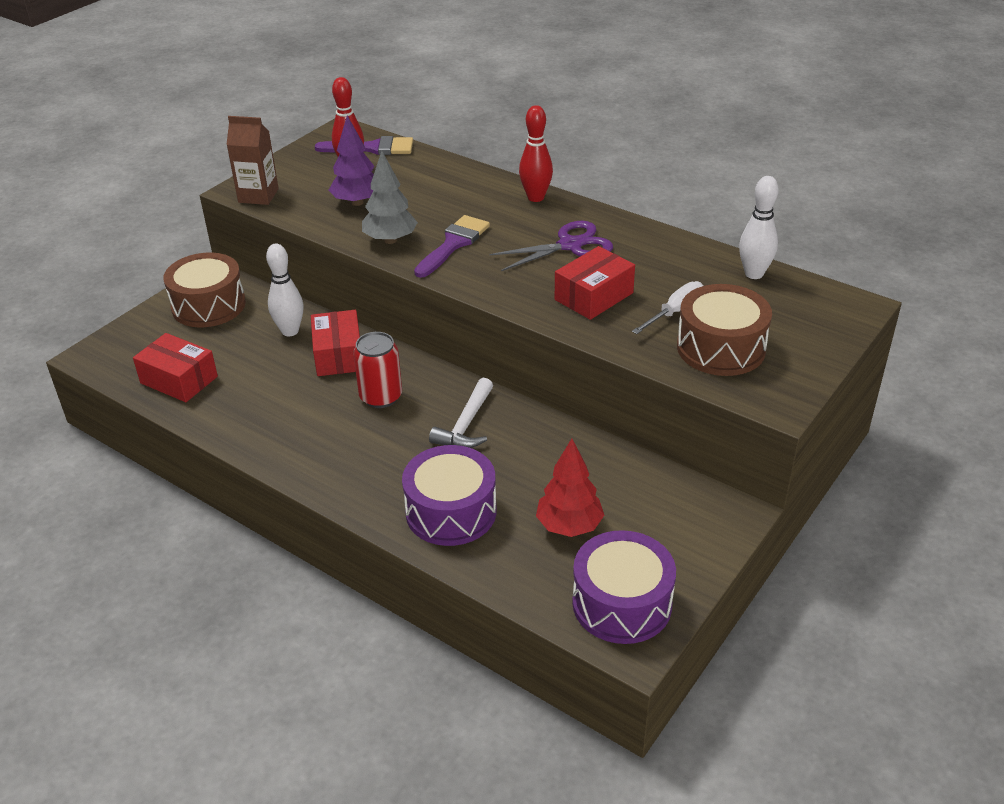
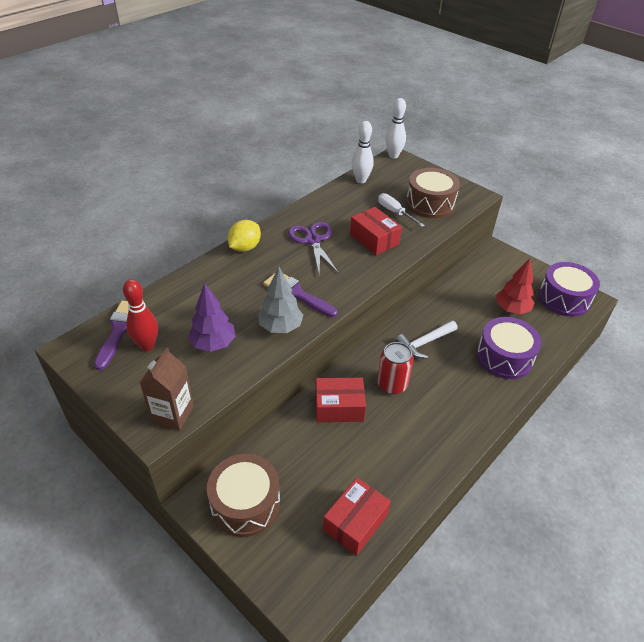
camera: 85 degrees left, 5 degrees up
white bowling pin [266,244,303,336] -> white bowling pin moved to [385,98,406,158]
white hammer [429,378,493,448] -> white hammer turned 120 degrees clockwise [396,321,458,359]
red bowling pin [519,105,553,202] -> yellow lemon [228,220,261,252]

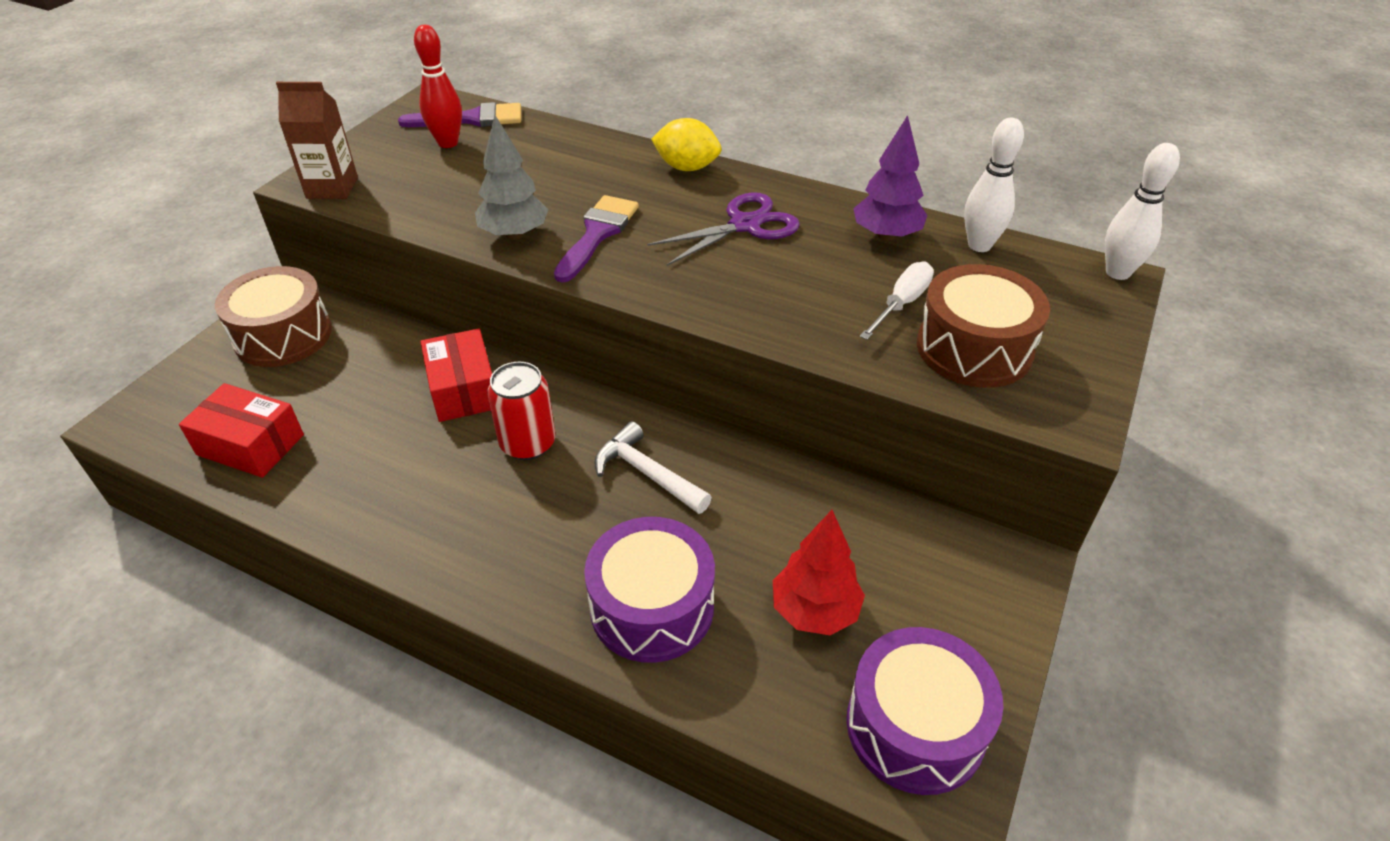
camera: 75 degrees right, 0 degrees up
purple tree [188,283,236,352] -> purple tree moved to [853,115,927,241]
red box [350,207,402,255] -> none

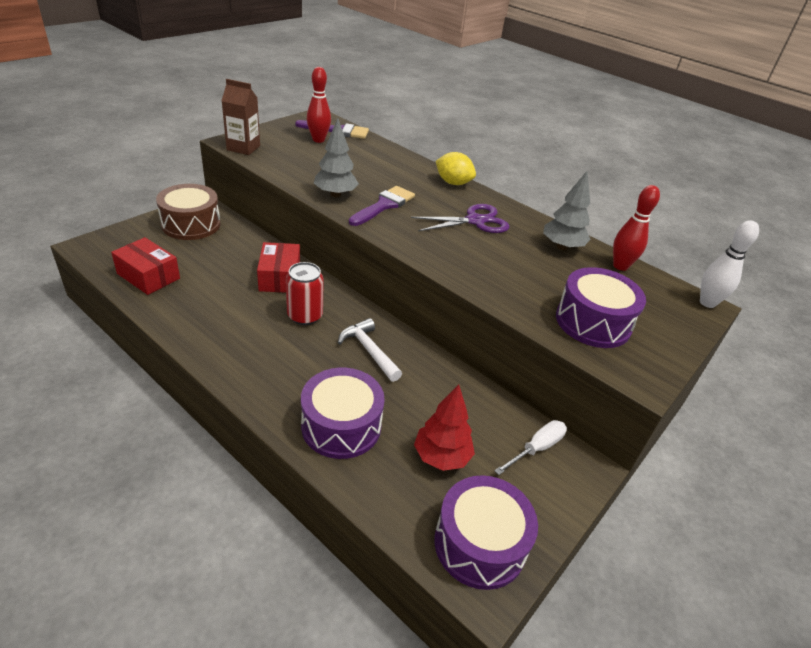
camera: 10 degrees right, 5 degrees down
purple tree [853,115,927,241] -> grey tree [543,171,591,250]
white screwdriver [860,261,934,340] -> white screwdriver moved to [494,420,567,475]
brown drum [917,264,1050,388] -> purple drum [556,267,646,348]
white bowling pin [964,118,1024,252] -> red bowling pin [613,185,660,271]

